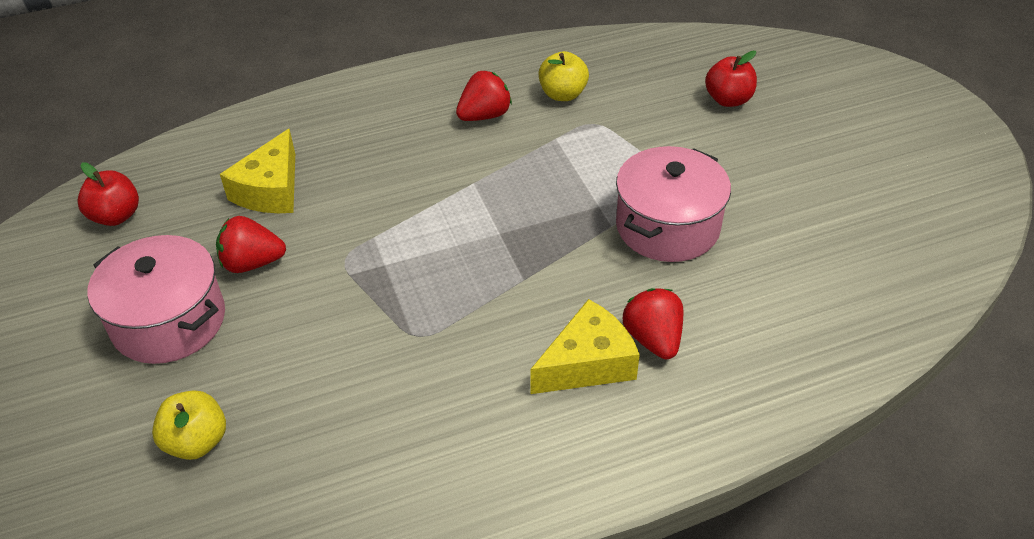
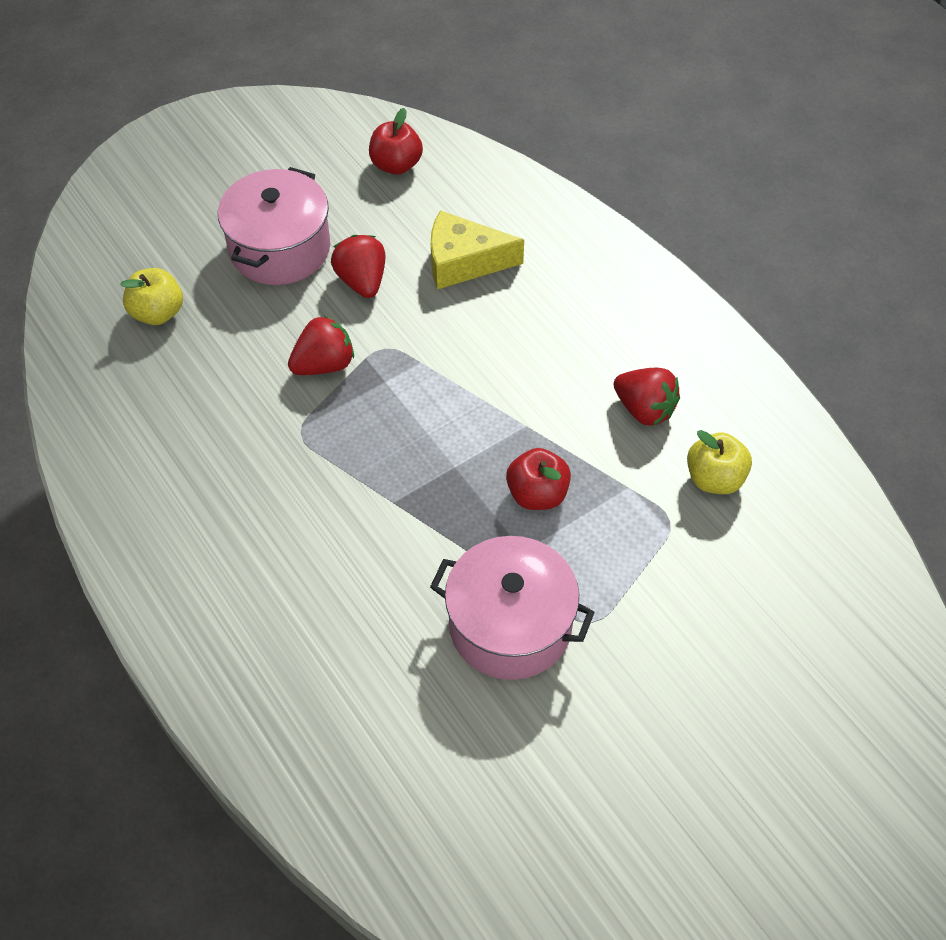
camera: 75 degrees right, 10 degrees up
yellow cheese [530,299,640,394] -> none
red strawberry [623,288,683,359] -> red strawberry moved to [288,315,354,375]
red apple [705,51,757,107] -> red apple moved to [506,448,571,510]

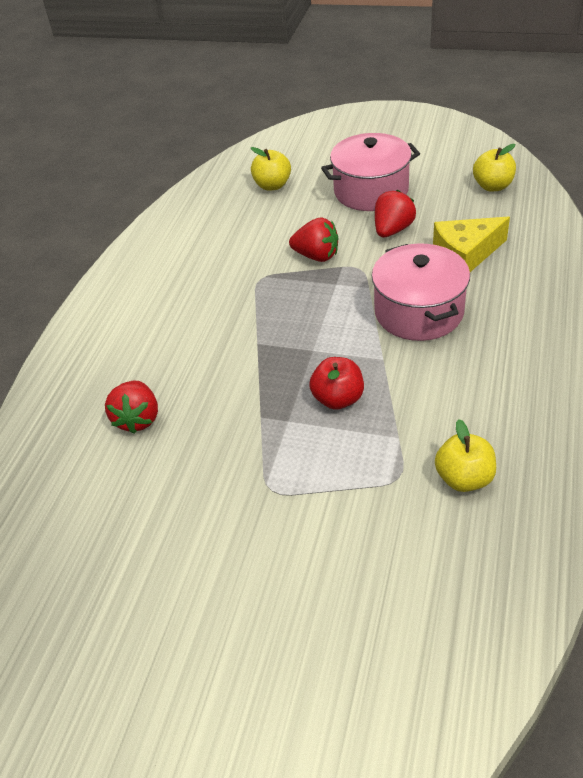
camera: 55 degrees right, 10 degrees down
red apple [369,108,423,175] -> yellow apple [473,144,516,191]
pink pot [430,536,595,680] -> pink pot moved to [372,243,470,341]
yellow cheese [431,210,524,290] -> yellow cheese turned 75 degrees counterclockwise [433,217,510,272]
red strawberry [614,368,680,426] -> red strawberry moved to [105,381,158,434]

